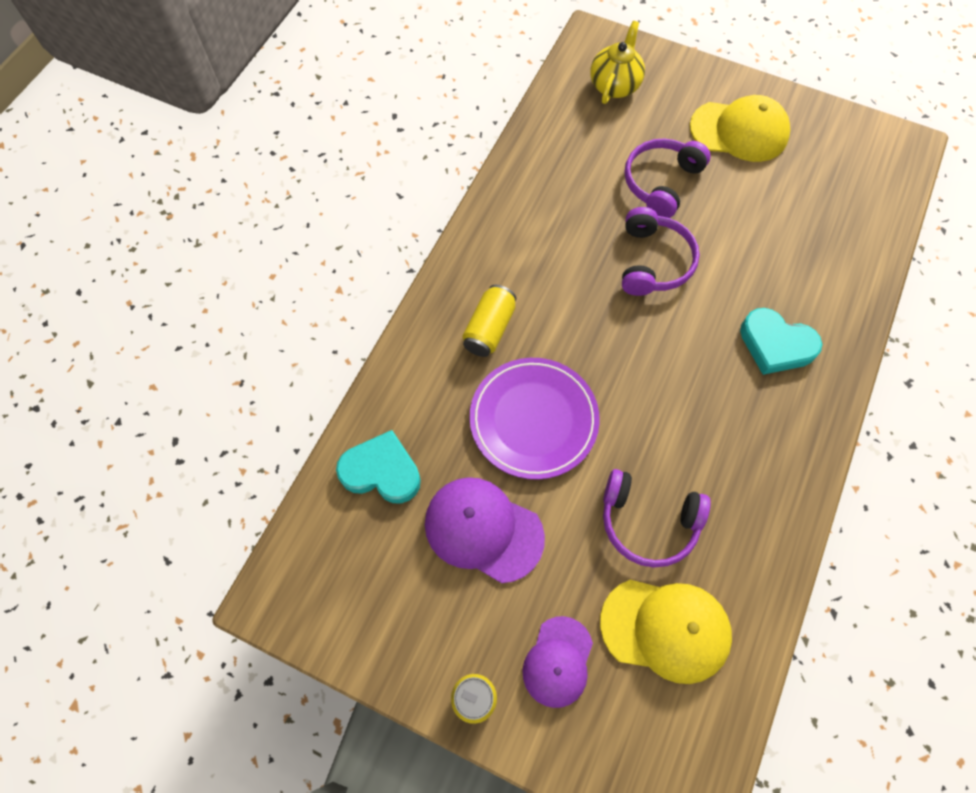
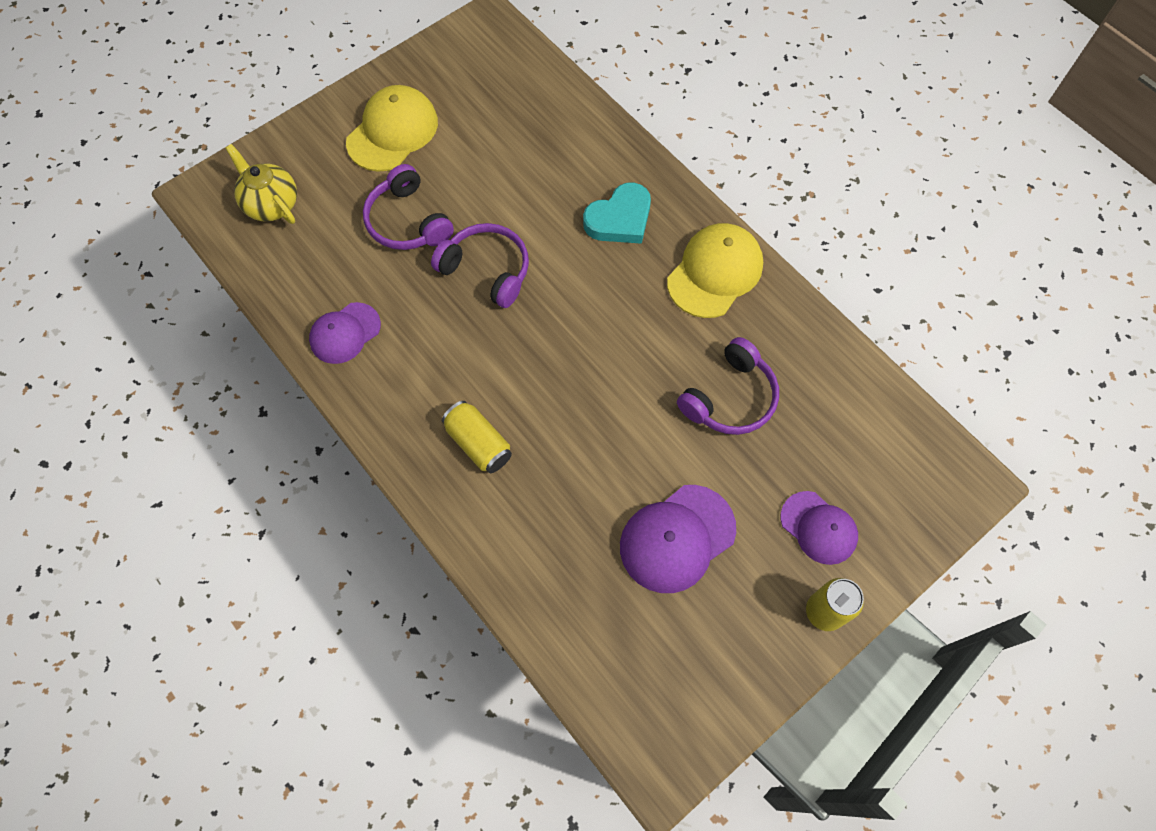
camera: 65 degrees left, 0 degrees up
turquoise heart [336,430,421,504] -> none
purple plate [470,358,600,480] -> none
yellow cap [600,580,732,684] -> yellow cap moved to [667,223,763,318]
none -> purple cap [309,302,381,364]

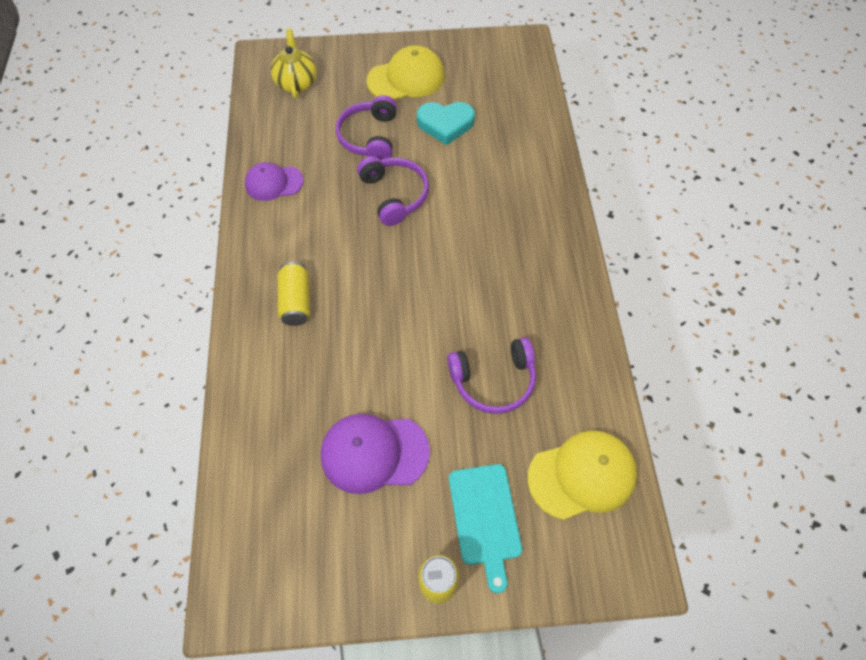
camera: 35 degrees right, 5 degrees down
turquoise heart [583,183,651,244] -> turquoise heart moved to [417,102,475,145]
yellow cap [667,223,763,318] -> yellow cap moved to [528,430,637,520]
purple cap [781,491,858,565] -> turquoise cutting board [449,464,522,593]

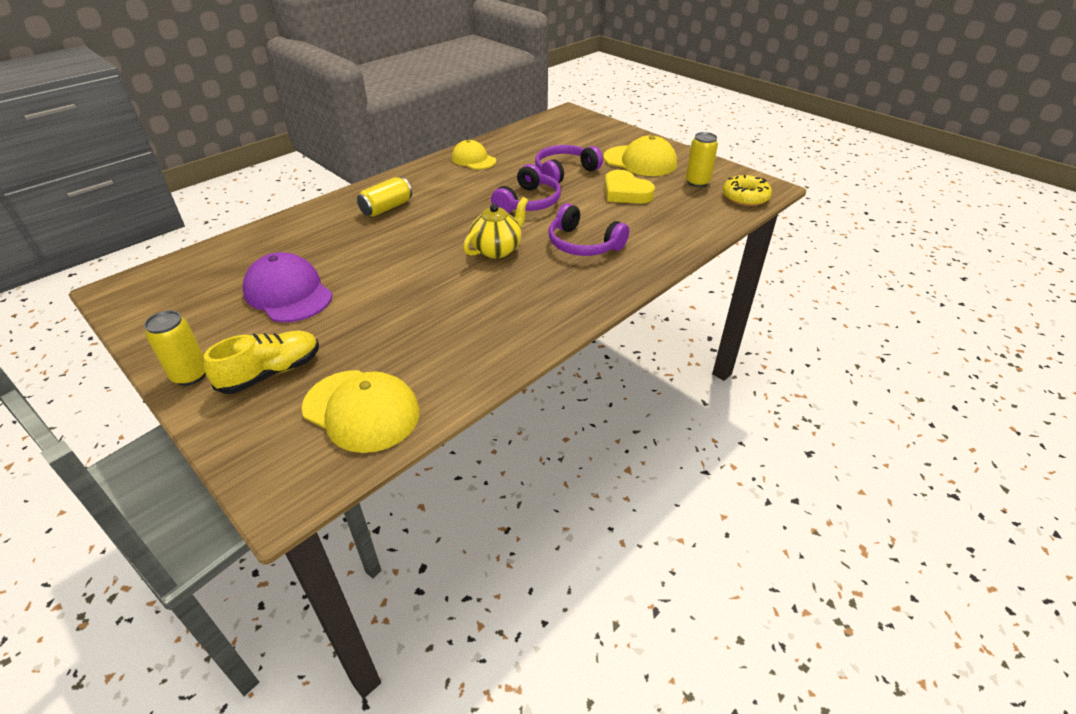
camera: 50 degrees right, 20 degrees down
purple cap [245,162,304,201] -> yellow cap [452,140,496,169]
yellow teapot [271,29,317,99] -> yellow teapot moved to [463,197,528,258]
turquoise heart [417,102,475,145] -> yellow heart [605,170,655,204]
purple headphones [447,337,536,414] -> purple headphones moved to [549,203,629,256]
turquoise cutting board [449,464,522,593] -> yellow shoe [204,330,319,394]
none -> yellow can [686,132,718,187]
none -> yellow donut [723,175,772,206]

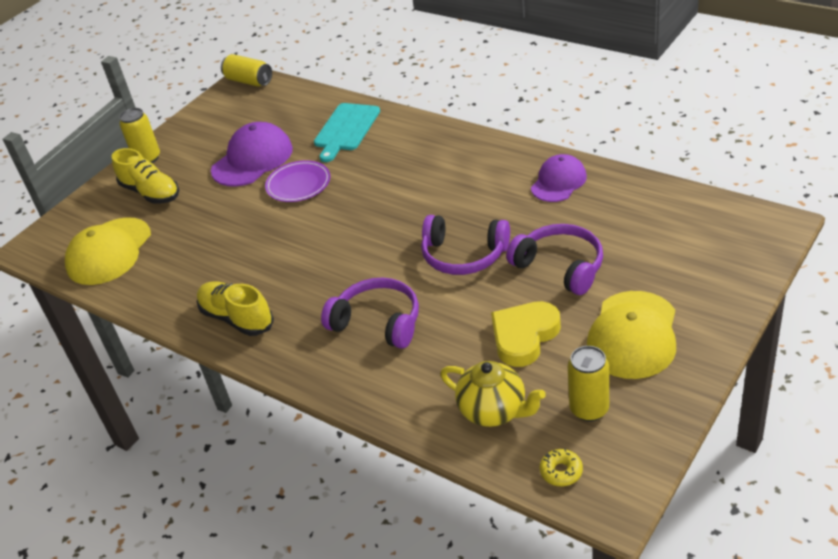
camera: 85 degrees right, 0 degrees up
yellow can [357,177,412,217] -> yellow can moved to [221,54,272,87]
yellow cap [452,140,496,169] -> purple cap [531,154,587,202]
yellow teapot [463,197,528,258] -> yellow teapot moved to [440,361,546,427]
purple headphones [549,203,629,256] -> purple headphones turned 90 degrees clockwise [321,278,419,349]
yellow donut [723,175,772,206] -> yellow donut [540,448,583,486], size x0.56
none -> yellow shoe [197,281,274,336]
none -> purple plate [265,160,330,202]
none -> turquoise cutting board [314,103,380,162]

